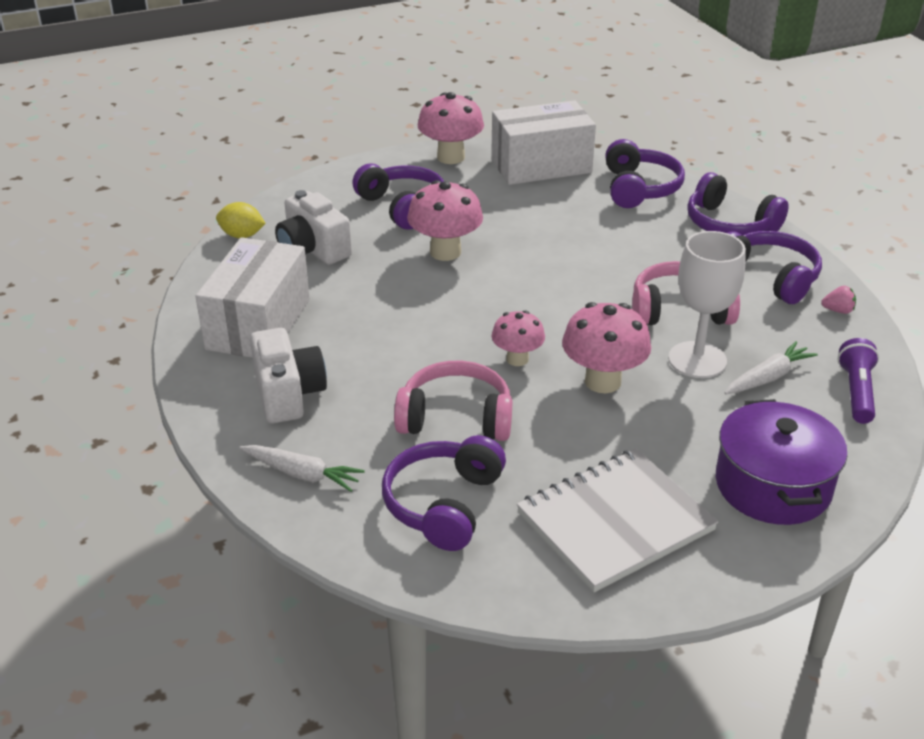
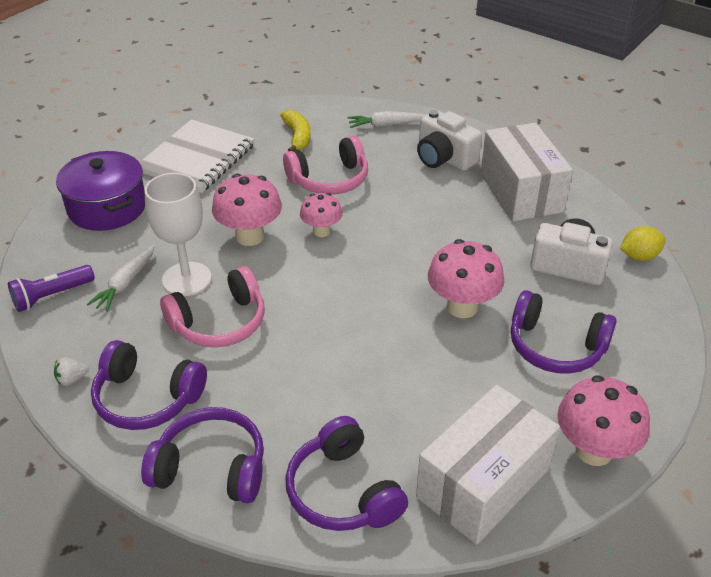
camera: 150 degrees right, 5 degrees up
purple headphones [382,435,506,551] -> yellow banana [280,110,311,151]
pink strawberry [821,286,856,314] -> white strawberry [54,357,89,386]
purple flashlight [837,338,879,424] -> purple flashlight turned 75 degrees clockwise [8,265,95,312]

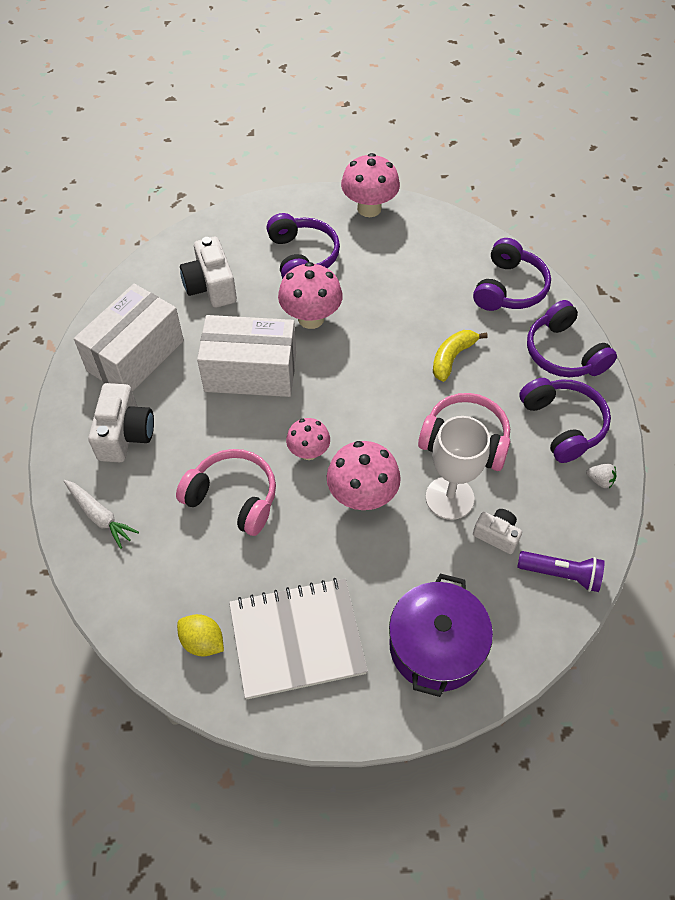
camera: 130 degrees left, 15 degrees up
white carrot [87,245,155,312] -> white camera [473,509,522,554]
yellow banana [280,110,311,151] -> yellow banana moved to [433,330,488,382]
white box [416,385,560,545] -> white box moved to [197,315,296,397]
yellow lemon [620,226,666,261] -> yellow lemon moved to [177,614,224,657]

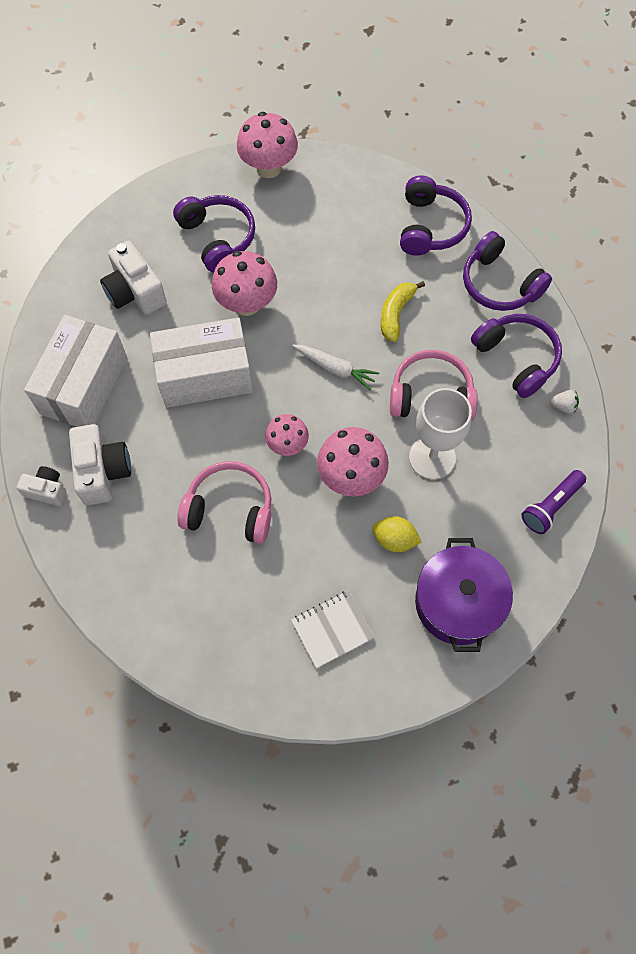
camera: 15 degrees left, 10 degrees up
white carrot [64,480,139,549] -> white carrot moved to [292,345,379,390]
yellow lemon [177,614,224,657] -> yellow lemon moved to [372,516,422,552]
white notebook [229,578,368,699] -> white notebook [291,590,375,669], size x0.58
white camera [473,509,522,554] -> white camera moved to [16,466,66,506]
purple flashlight [517,551,605,592] -> purple flashlight turned 135 degrees clockwise [521,470,586,534]

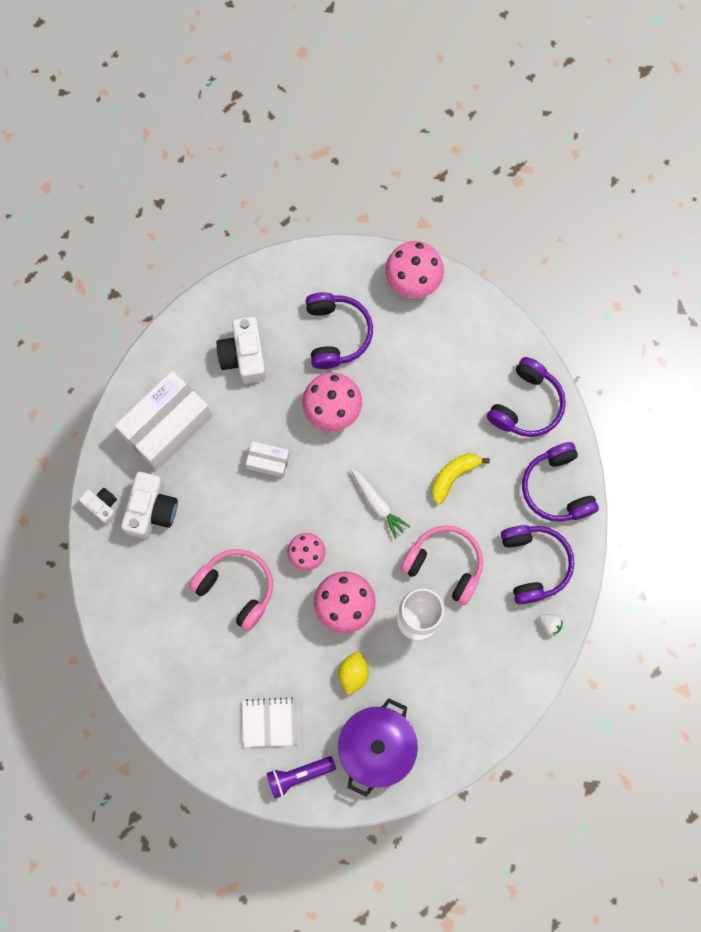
camera: 25 degrees right, 10 degrees up
white box [150,318,253,408] -> white box [246,441,290,478], size x0.48
yellow lemon [372,516,422,552] -> yellow lemon turned 60 degrees clockwise [338,652,369,695]
purple flashlight [521,470,586,534] -> purple flashlight moved to [266,756,336,798]

